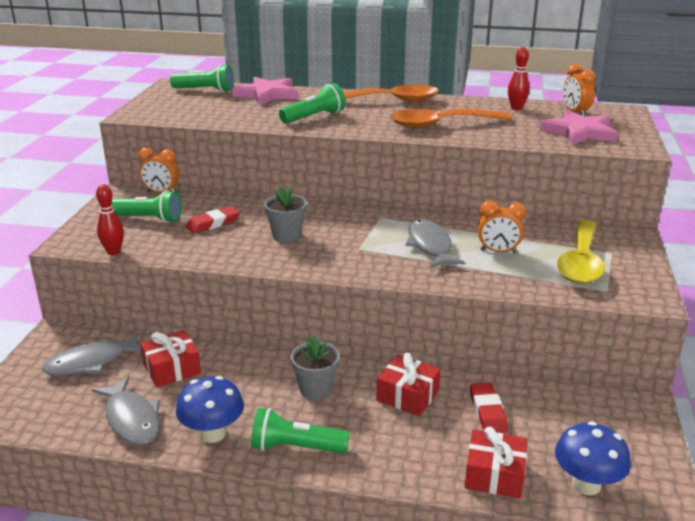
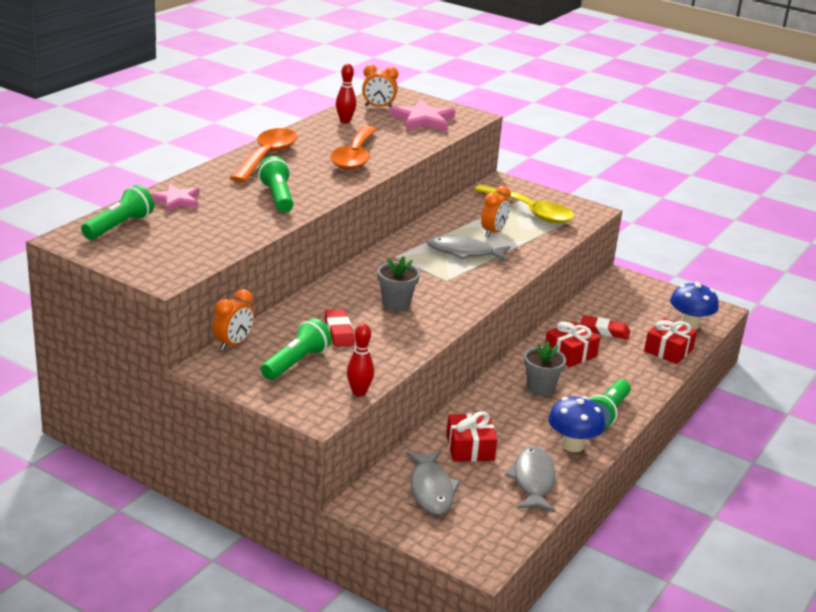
camera: 70 degrees left, 0 degrees up
grey fish [92,377,160,445] -> grey fish turned 75 degrees counterclockwise [505,446,556,512]
pink star [232,77,298,105] -> pink star [150,184,199,212], size x0.66

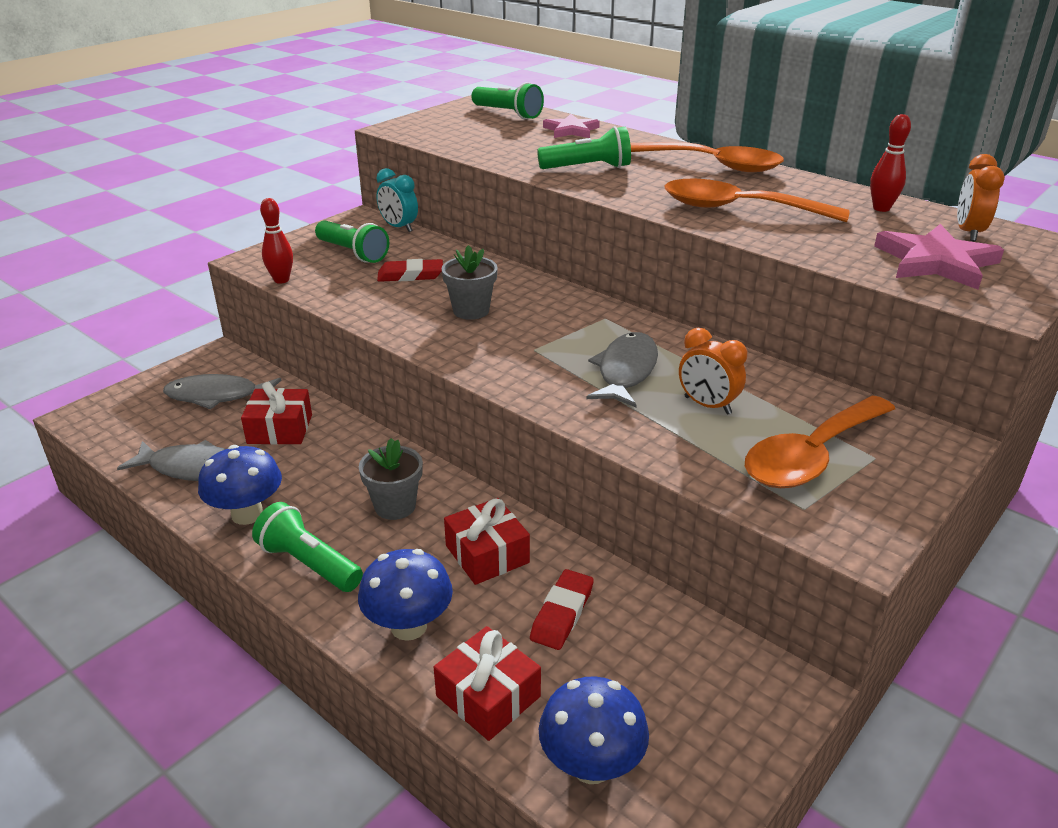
camera: 100 degrees right, 5 degrees up
orange clock [213,289,254,351] -> turquoise clock [376,168,418,232]
yellow spoon [474,185,574,224] -> orange spoon [745,395,895,488]
none -> blue mushroom [358,549,453,641]

